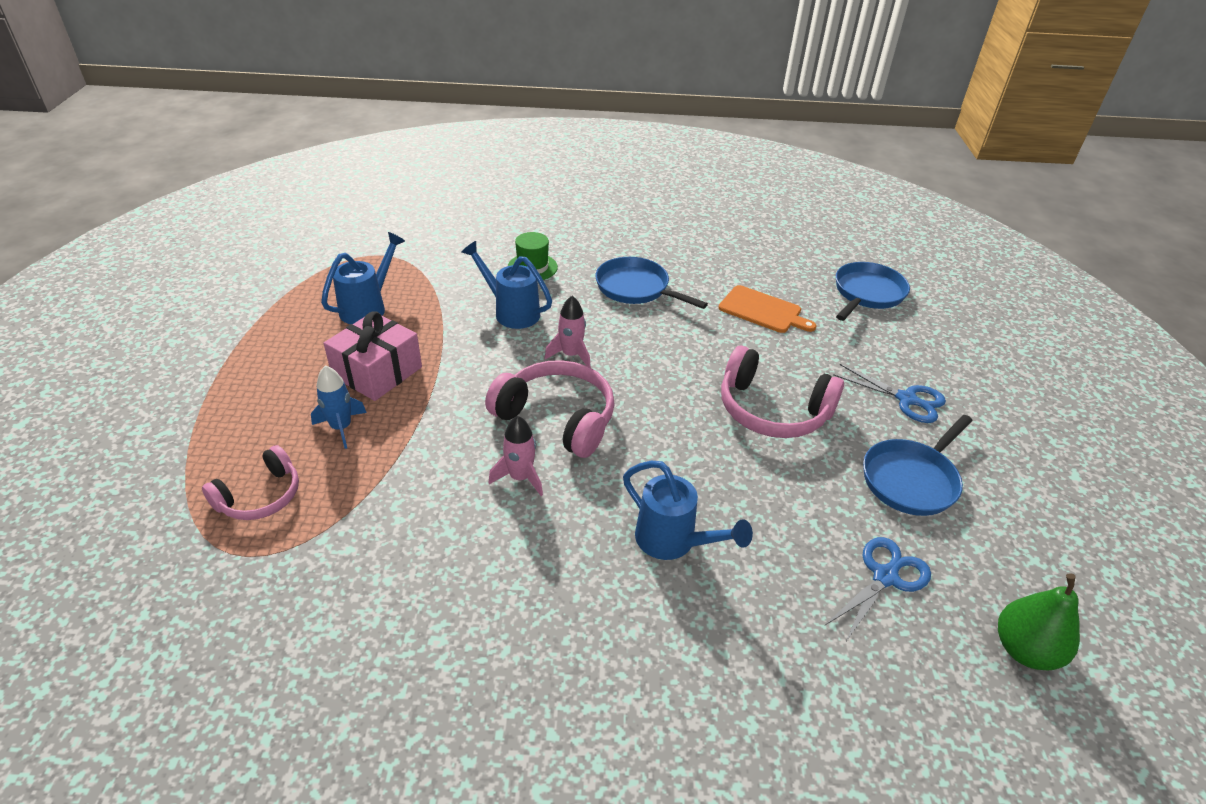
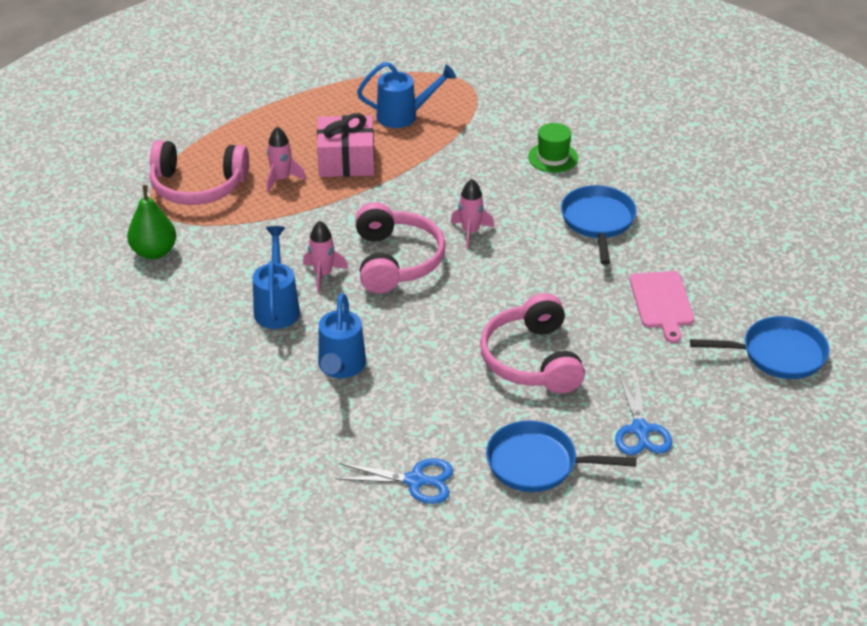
camera: 55 degrees right, 0 degrees up
pink headphones [202,445,299,520] -> pink headphones [149,140,249,205], size x1.59
blue rocket [311,365,367,449] -> pink rocket [267,126,306,192]
blue watering can [461,241,552,329] -> blue watering can moved to [253,226,300,329]
orange cutting board [718,285,817,333] -> pink cutting board [630,271,694,343]
green pear [998,573,1080,670] -> green pear moved to [127,185,176,259]

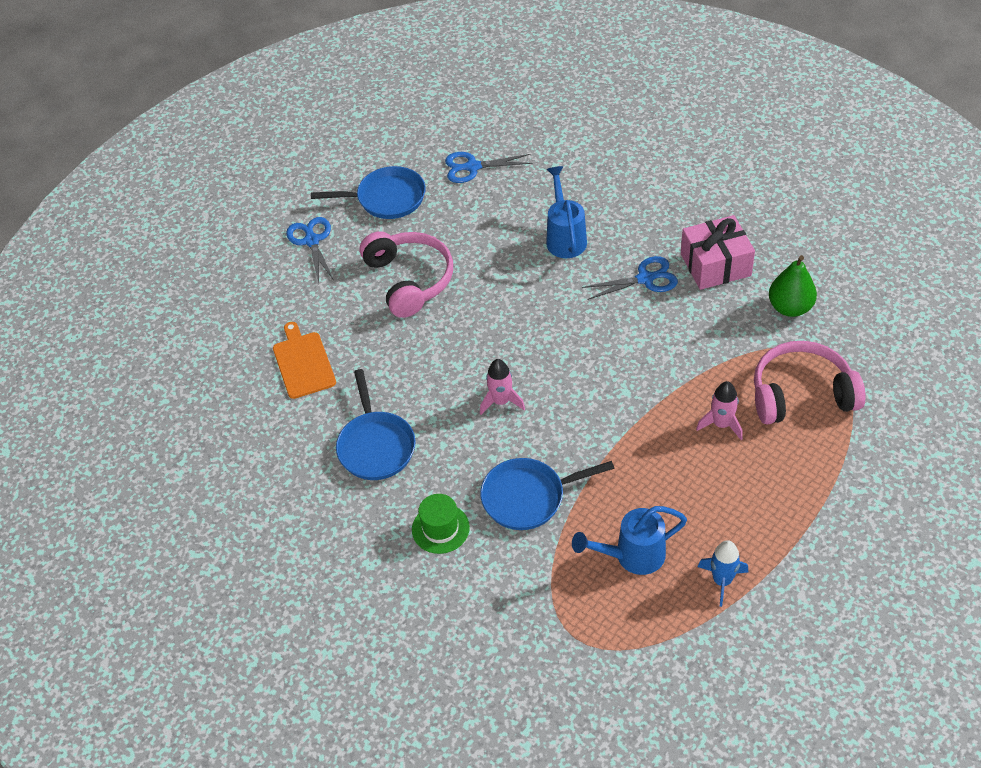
camera: 170 degrees right, 10 degrees up
blue watering can [253,226,300,329] -> blue scissors [582,256,678,300]
pink rocket [303,221,348,292] -> none
pink gift [317,113,375,177] -> pink gift moved to [681,215,755,290]
pink headphones [355,202,445,293] -> none
pink cutting board [630,271,694,343] -> orange cutting board [273,322,336,399]
blue pan [690,316,830,379] -> blue pan moved to [480,458,615,530]
none -> blue rocket [698,540,748,607]

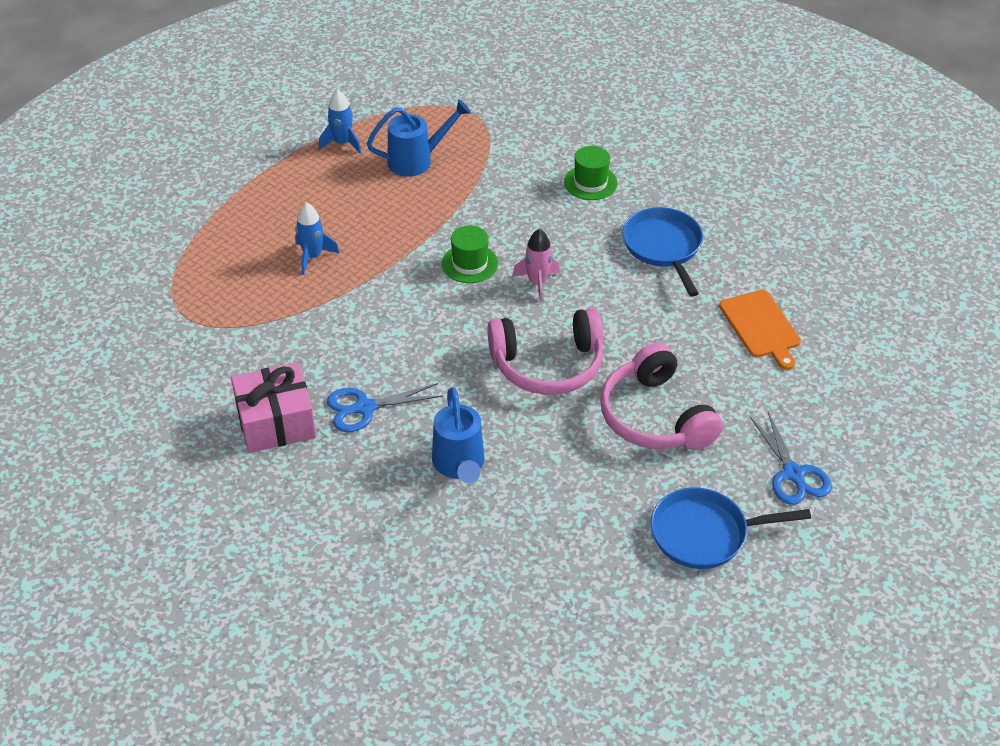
camera: 175 degrees right, 5 degrees down
blue scissors [445,152,533,183] -> none
blue pan [480,458,615,530] -> none
pink rocket [696,381,743,440] -> blue rocket [295,202,340,275]
pink headphones [754,341,866,424] -> pink headphones moved to [487,308,603,395]
green pear [769,255,817,317] -> none
none -> green hat [442,225,498,283]

